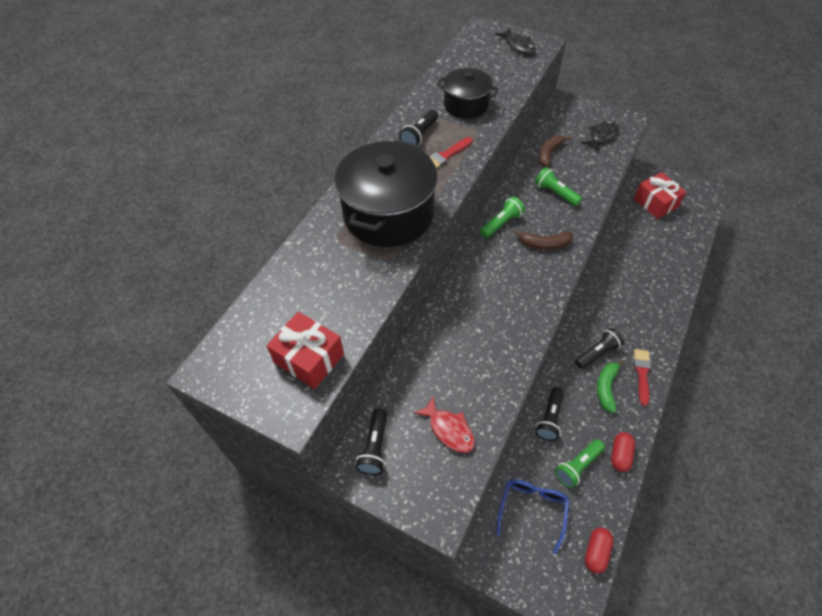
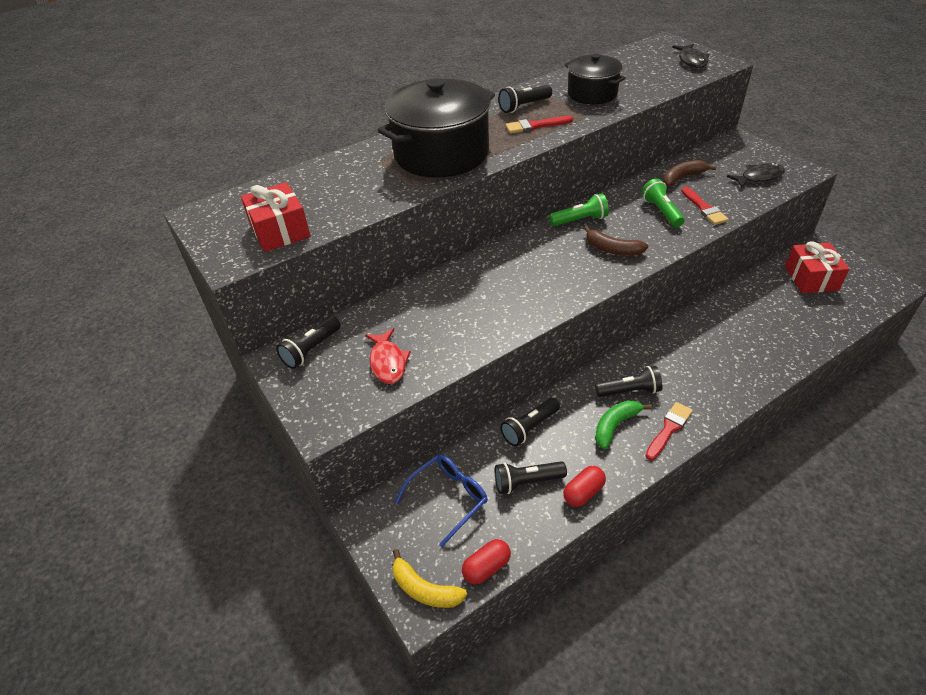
camera: 30 degrees right, 10 degrees down
green flashlight [555,439,605,488] -> black flashlight [495,461,567,494]
none -> yellow banana [392,549,467,608]
none -> red brush [681,186,729,225]

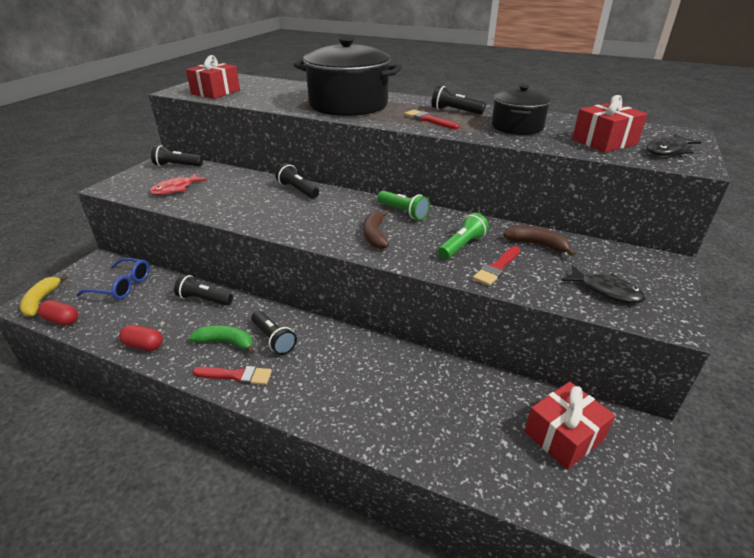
camera: 55 degrees right, 10 degrees down
black flashlight [495,461,567,494] -> black flashlight moved to [275,163,319,199]
none -> red gift [572,95,648,153]

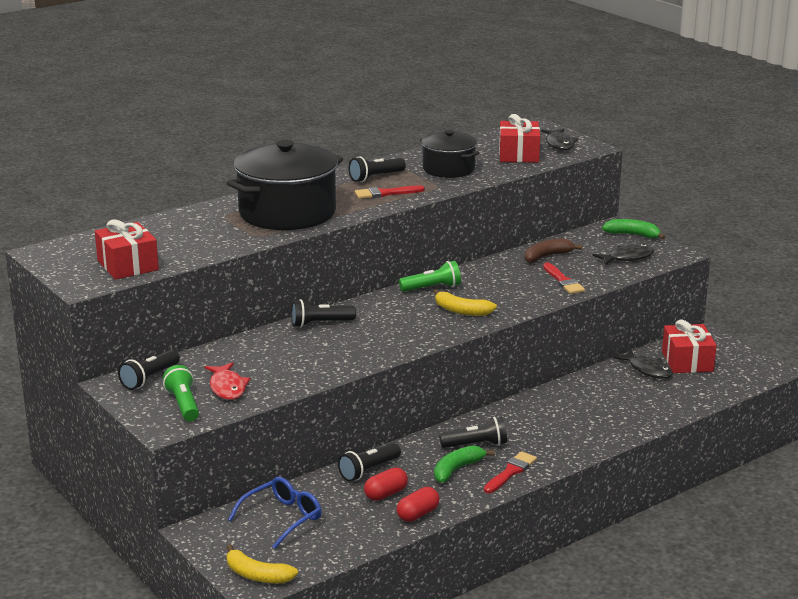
camera: 60 degrees left, 10 degrees down
red capsule [38,300,78,326] -> red capsule moved to [364,468,408,501]
brown banana [363,210,389,249] -> yellow banana [433,289,497,316]
green flashlight [438,213,489,259] -> green flashlight moved to [163,365,199,421]
none -> green banana [602,219,665,240]
none -> black fish [613,350,673,379]

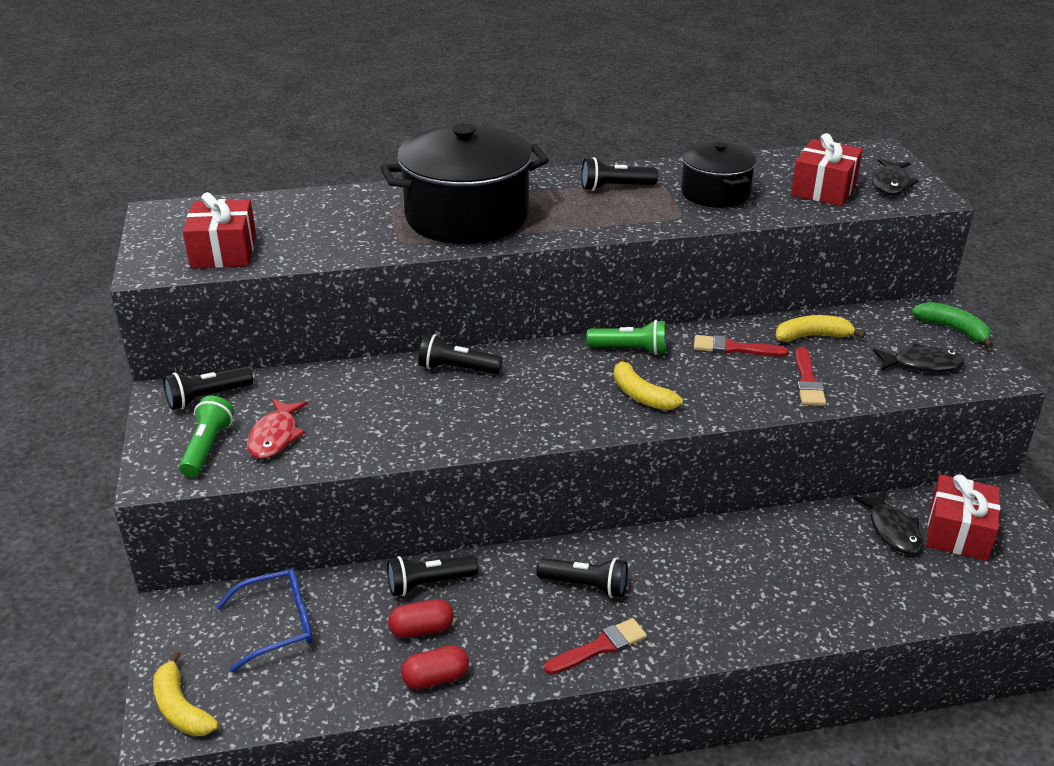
camera: 25 degrees right, 10 degrees up
red brush [355,185,425,199] -> red brush moved to [694,335,789,357]
green banana [434,445,495,483] -> none
brown banana [525,239,582,263] -> yellow banana [776,315,865,342]

